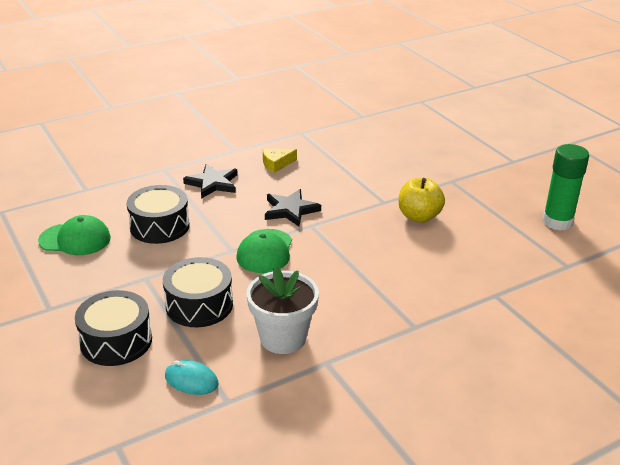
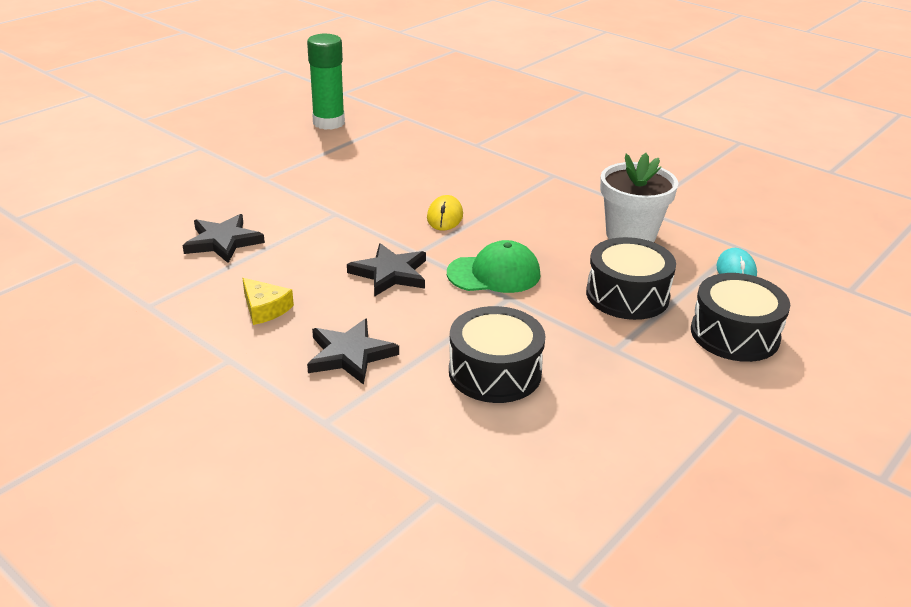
camera: 110 degrees left, 0 degrees up
green cap [38,215,111,255] -> none
yellow apple [399,178,445,223] -> none
none -> black star [182,214,265,263]
none -> yellow mouse [427,195,463,230]

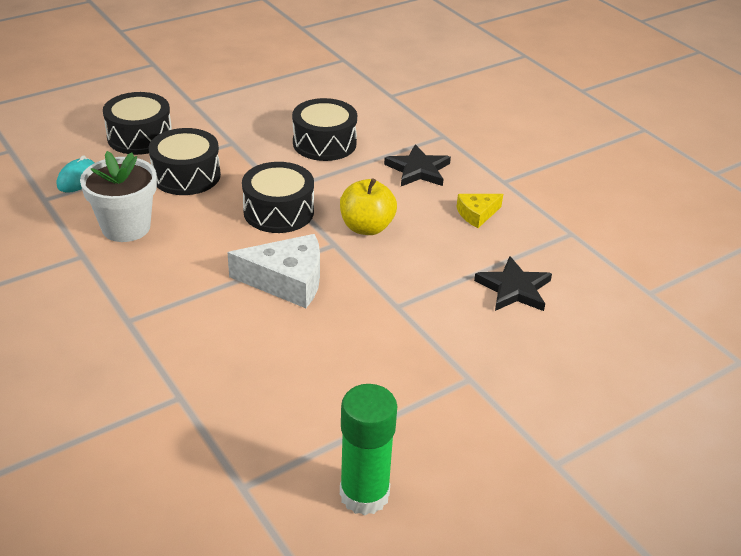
camera: 165 degrees left, 5 degrees up
yellow cheese [242,278,294,325] -> yellow cheese turned 90 degrees counterclockwise [457,194,503,228]
black star [347,243,426,297] -> yellow apple [340,178,397,235]
yellow mouse [427,195,463,230] -> white cheese [227,234,320,308]
green cap [447,240,541,293] -> black drum [242,162,314,233]

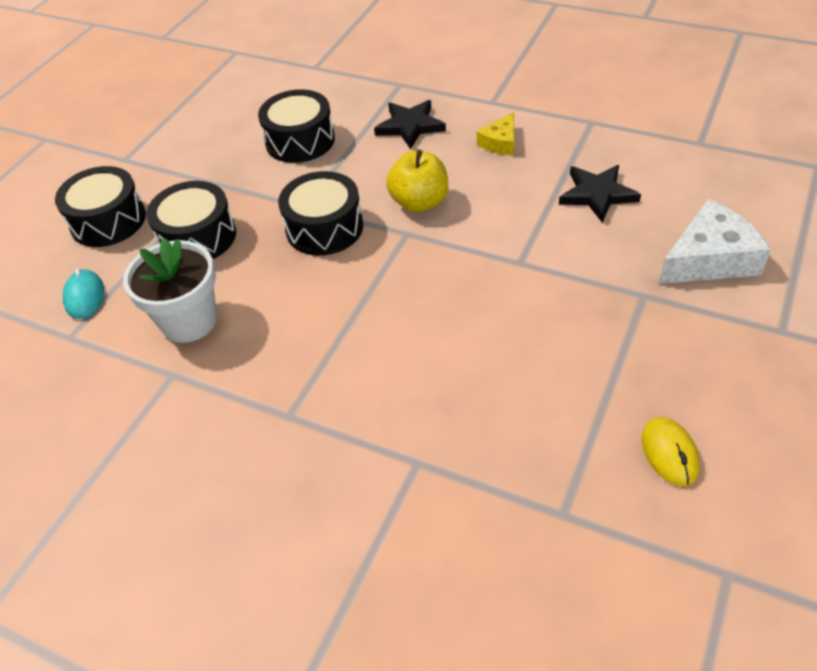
camera: 25 degrees left, 10 degrees up
white cheese [227,234,320,308] -> white cheese moved to [659,199,771,284]
green glue stick [340,384,397,515] -> yellow mouse [642,417,700,486]

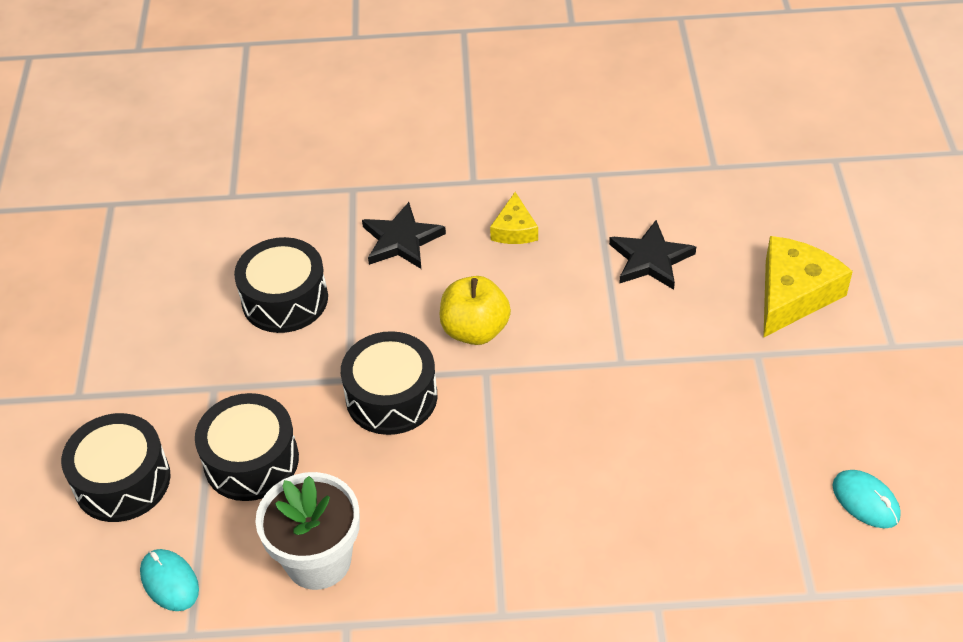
camera: 30 degrees left, 0 degrees up
yellow mouse [642,417,700,486] -> turquoise mouse [833,470,901,528]
white cheese [659,199,771,284] -> yellow cheese [763,236,853,338]

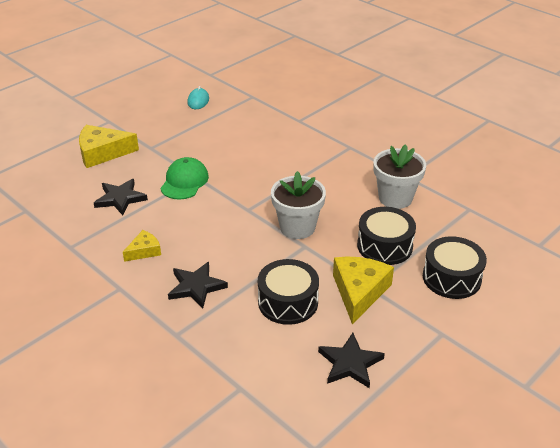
camera: 135 degrees left, 10 degrees down
turquoise mouse [140,549,199,611] -> none
black drum [341,331,437,435] -> white flower pot [271,171,326,239]
yellow apple [440,276,511,345] -> none
none -> green cap [160,157,209,200]
none -> black star [318,333,385,388]
none -> yellow cheese [333,257,394,324]

